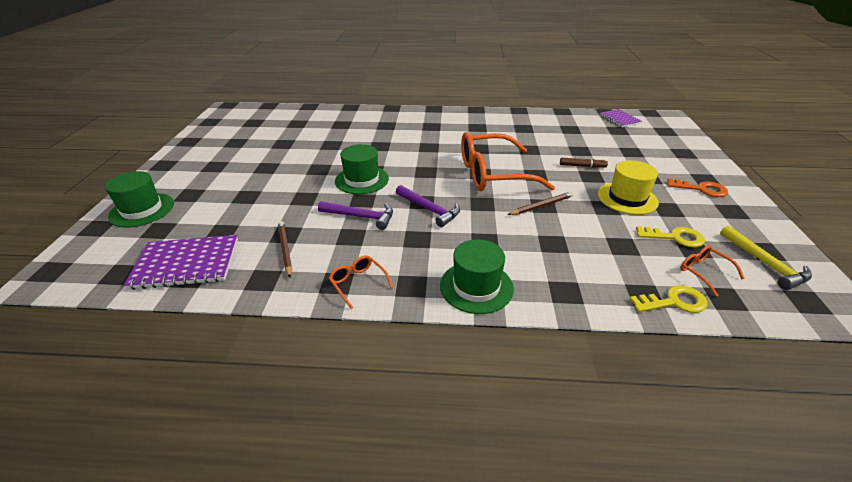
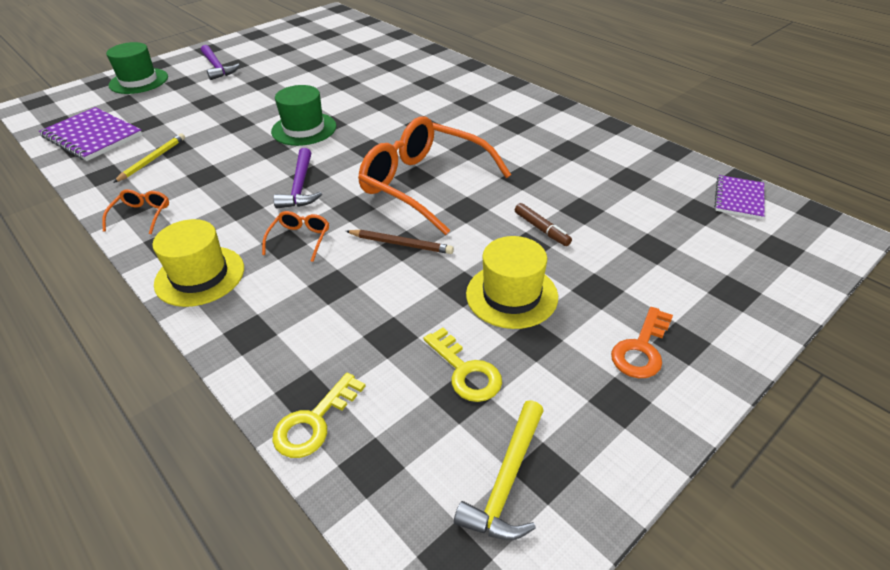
camera: 45 degrees right, 5 degrees up
brown pencil [278,221,292,278] -> yellow pencil [113,133,185,183]
purple hammer [318,201,393,230] -> purple hammer moved to [201,45,240,80]
green hat [440,239,514,314] -> yellow hat [152,219,244,307]
yellow key [629,285,708,313] -> yellow key turned 90 degrees clockwise [272,372,366,458]
orange key [667,178,728,197] -> orange key turned 60 degrees clockwise [611,307,673,378]
orange glasses [680,245,745,297] -> orange glasses moved to [262,211,329,262]

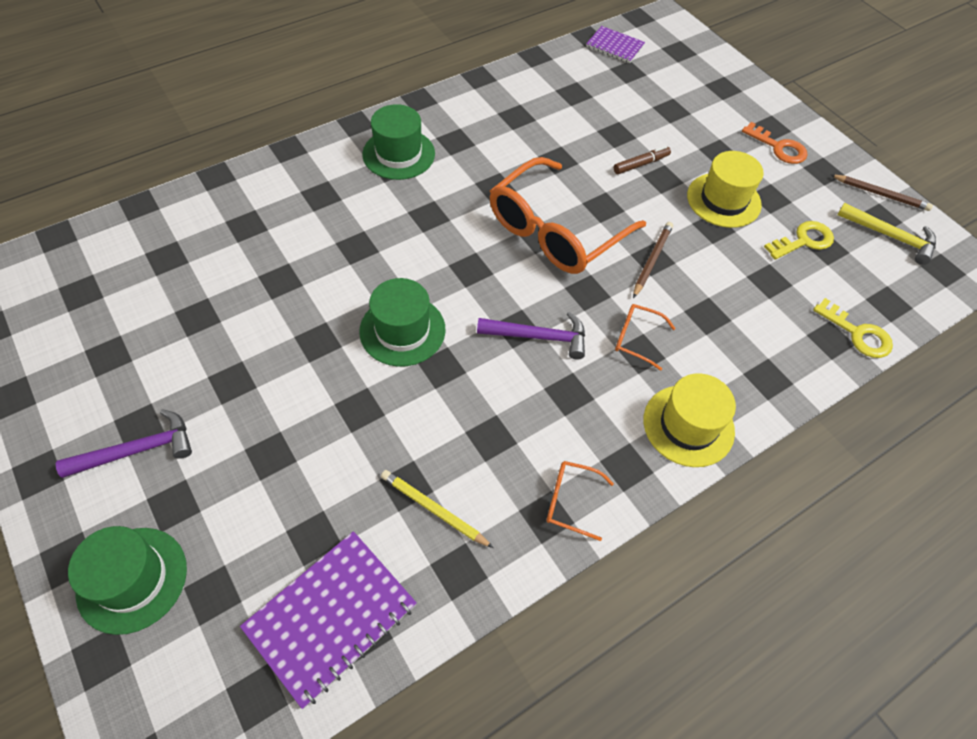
camera: 85 degrees left, 15 degrees up
none -> green hat [362,104,435,180]
none -> brown pencil [831,175,933,211]

